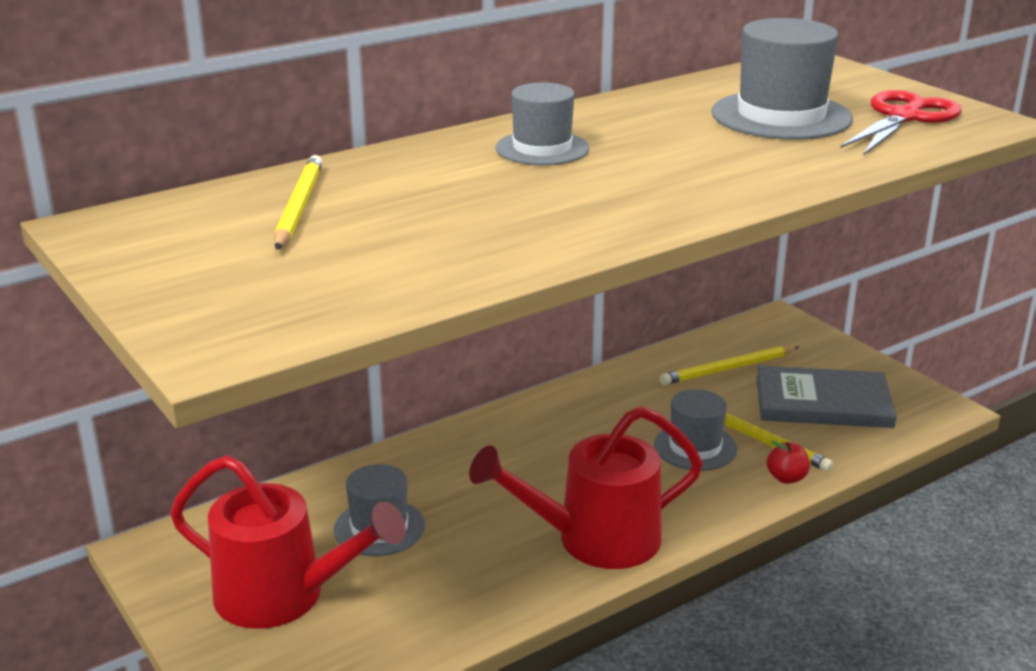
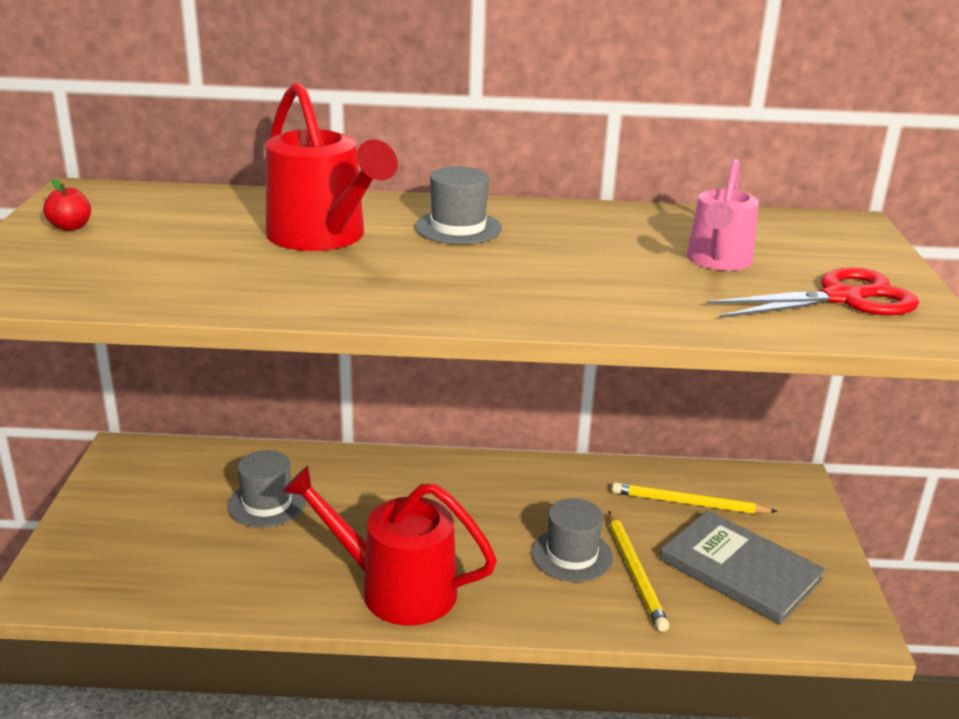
camera: 35 degrees right, 0 degrees up
red watering can [170,455,406,628] -> red watering can moved to [266,82,398,251]
yellow pencil [274,155,323,250] -> none
grey hat [711,18,853,140] -> pink watering can [686,159,759,271]
red apple [767,441,810,484] -> red apple moved to [43,179,91,231]

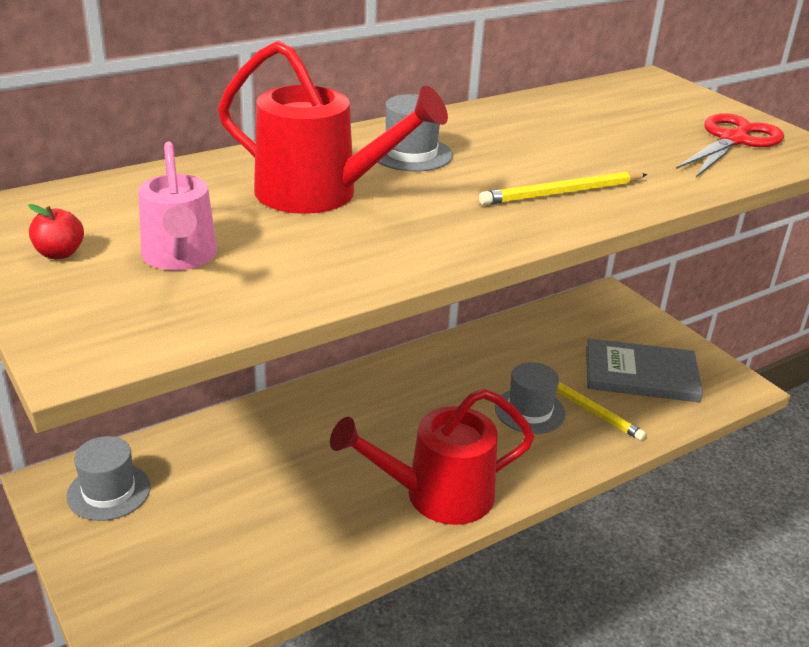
camera: 35 degrees left, 5 degrees up
grey hat [228,450,306,528] -> grey hat moved to [66,436,151,521]
yellow pencil [612,482,778,514] -> yellow pencil moved to [479,171,648,205]
pink watering can [686,159,759,271] -> pink watering can moved to [138,142,217,270]

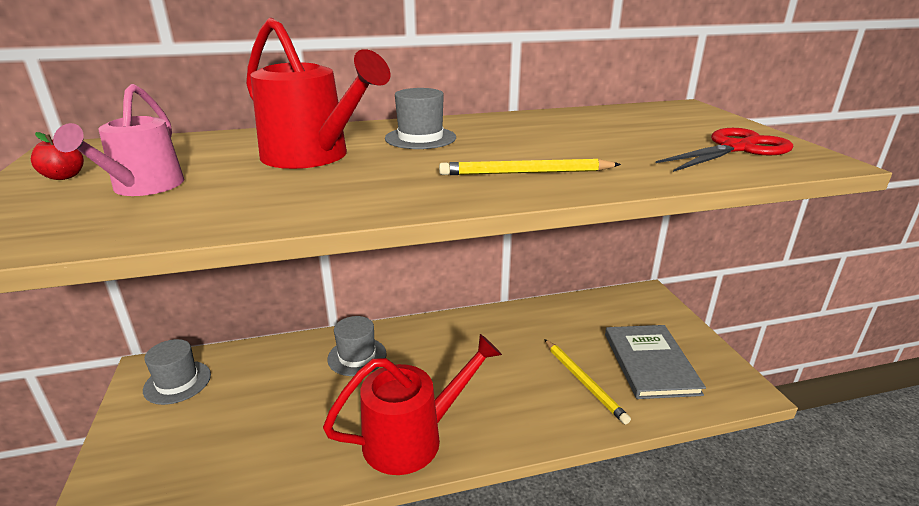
camera: 20 degrees right, 5 degrees down
red watering can [330,389,534,525] -> red watering can turned 150 degrees clockwise [323,334,502,475]
grey hat [495,362,566,434] -> grey hat moved to [327,316,387,376]
grey book [586,338,703,402] -> grey book turned 60 degrees clockwise [605,325,706,399]

